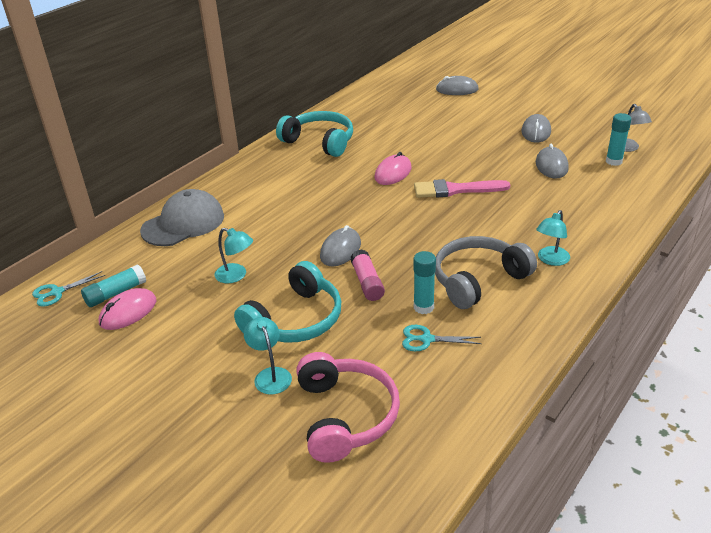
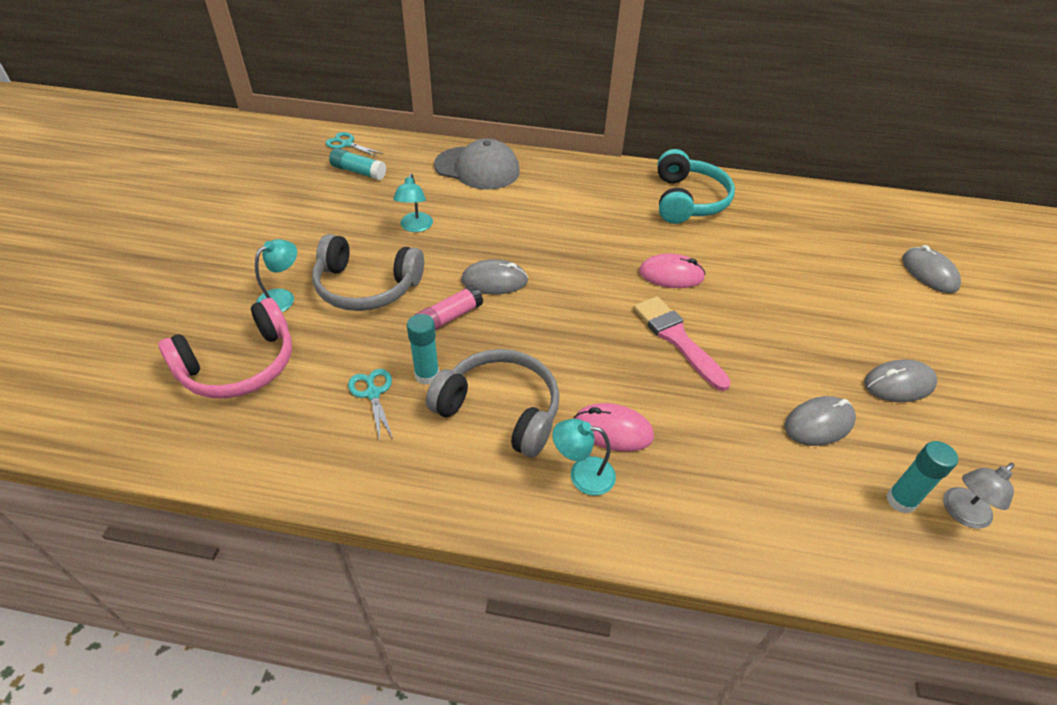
camera: 60 degrees right, 10 degrees up
pink mouse [99,288,156,330] -> pink mouse moved to [574,403,654,452]
turquoise headphones [234,261,341,342] -> grey headphones [312,234,424,311]

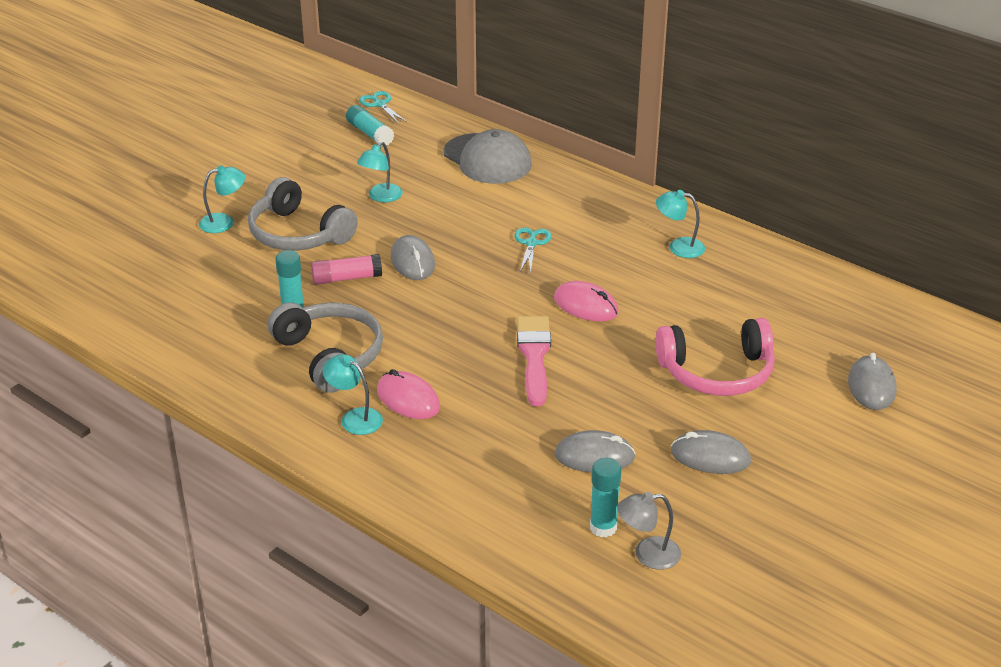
camera: 30 degrees right, 10 degrees down
pink headphones [158,298,292,399] -> pink headphones moved to [655,318,775,396]
turquoise scissors [348,369,393,440] -> turquoise scissors moved to [514,227,552,273]
grey mouse [461,259,528,294] -> grey mouse turned 45 degrees clockwise [391,235,435,280]
turquoise headphones [657,149,735,224] -> turquoise lamp [656,190,705,258]

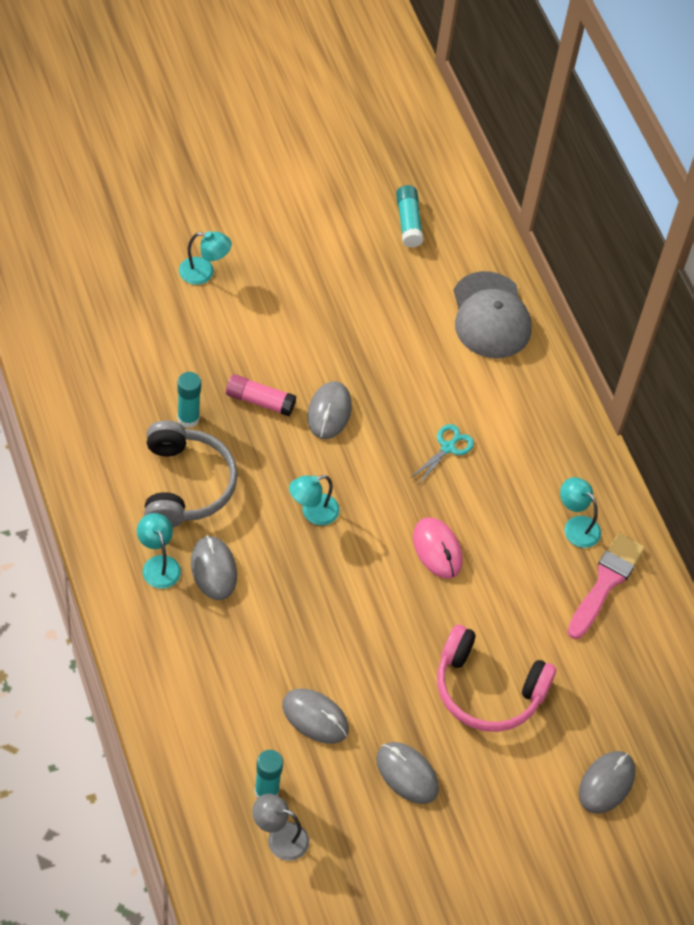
camera: 25 degrees right, 20 degrees up
grey headphones [248,177,358,251] -> none
turquoise lamp [357,142,403,202] -> turquoise lamp moved to [289,475,340,525]
turquoise scissors [359,91,407,124] -> none
pink mouse [377,369,440,419] -> grey mouse [191,535,237,600]
pink brush [517,316,551,406] -> pink brush moved to [567,533,645,639]

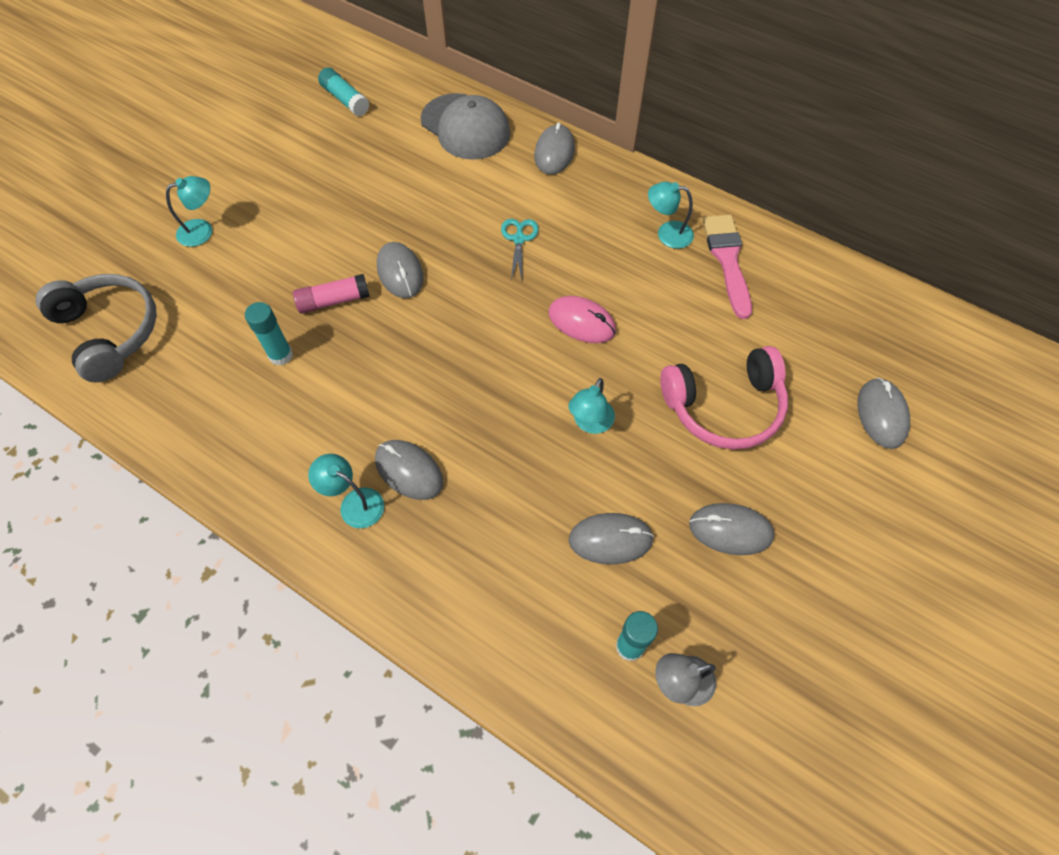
camera: 30 degrees left, 5 degrees up
grey headphones [144,420,238,528] -> grey headphones moved to [35,274,157,382]
turquoise lamp [289,475,340,525] -> turquoise lamp moved to [568,378,615,434]
none -> grey mouse [534,122,575,175]

